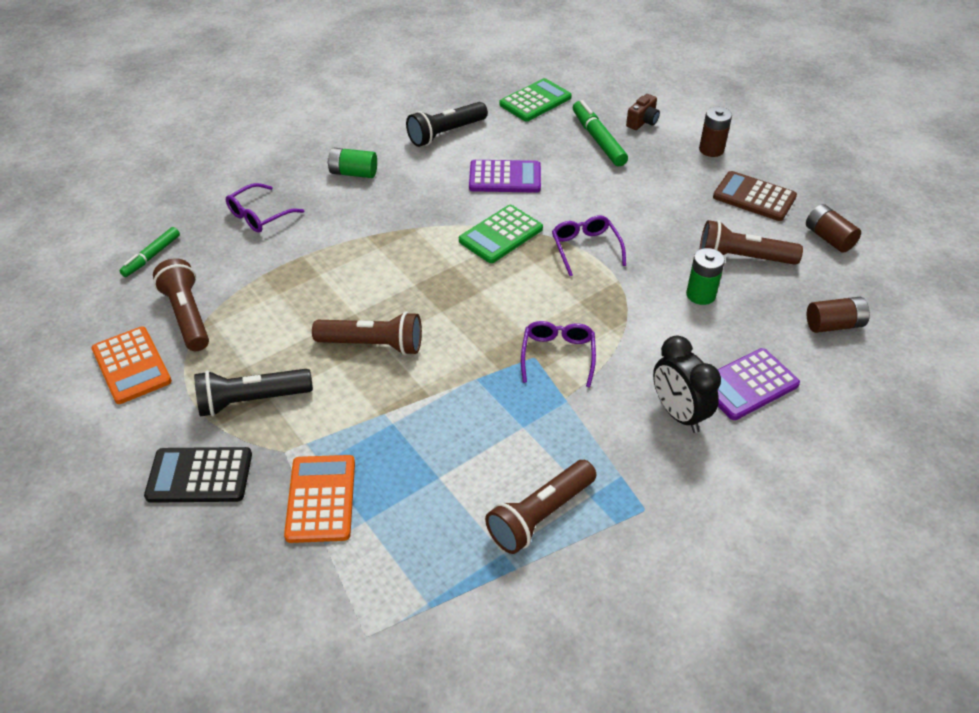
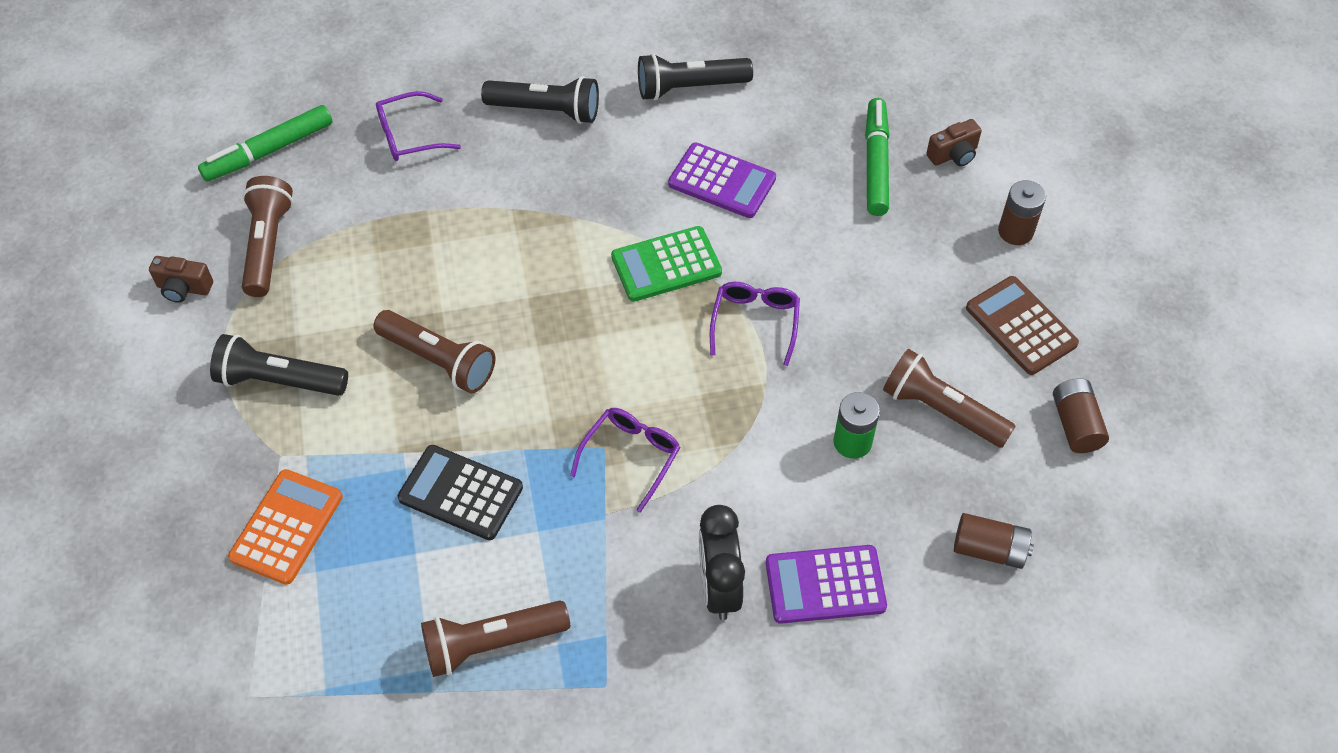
camera: 25 degrees right, 10 degrees up
orange calculator [91,327,172,404] -> brown camera [149,256,213,303]
green marker [120,227,180,277] -> green marker [198,105,332,182], size x1.56
black calculator [144,447,252,503] -> black calculator moved to [398,445,523,540]
green battery [327,148,377,178] -> black flashlight [481,76,599,124]
green calculator [499,78,572,121] -> none

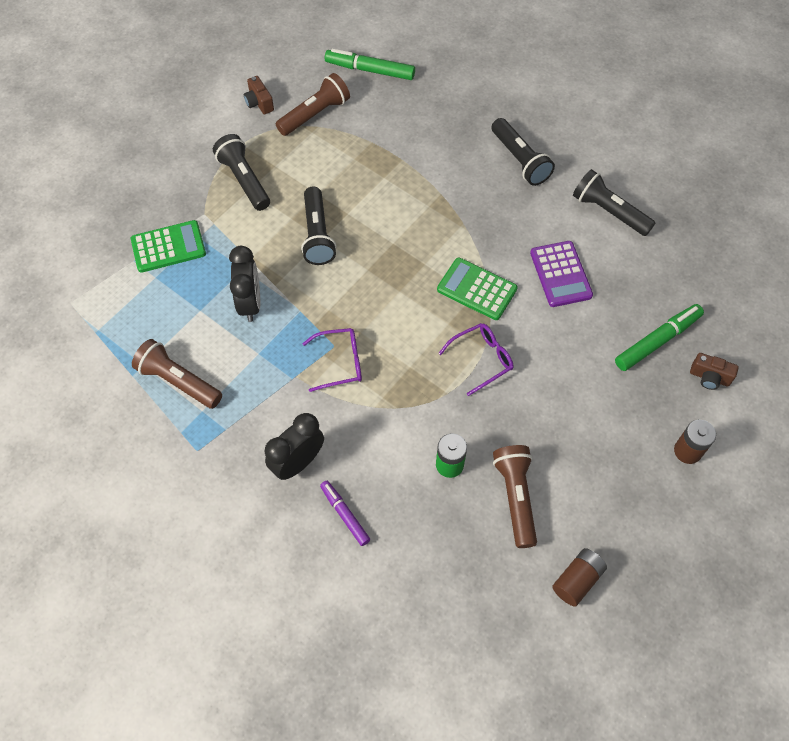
camera: 50 degrees right, 5 degrees up
orange calculator [228,469,343,585] -> green calculator [131,220,206,273]
brown flashlight [373,310,495,393] -> black flashlight [301,186,337,265]
purple glasses [376,91,461,161] -> none
black calculator [398,445,523,540] -> black clock [229,246,260,322]
purple calculator [766,545,887,624] -> purple marker [320,481,370,546]
brown battery [954,513,1034,569] -> none
brown calculator [966,276,1079,375] -> none

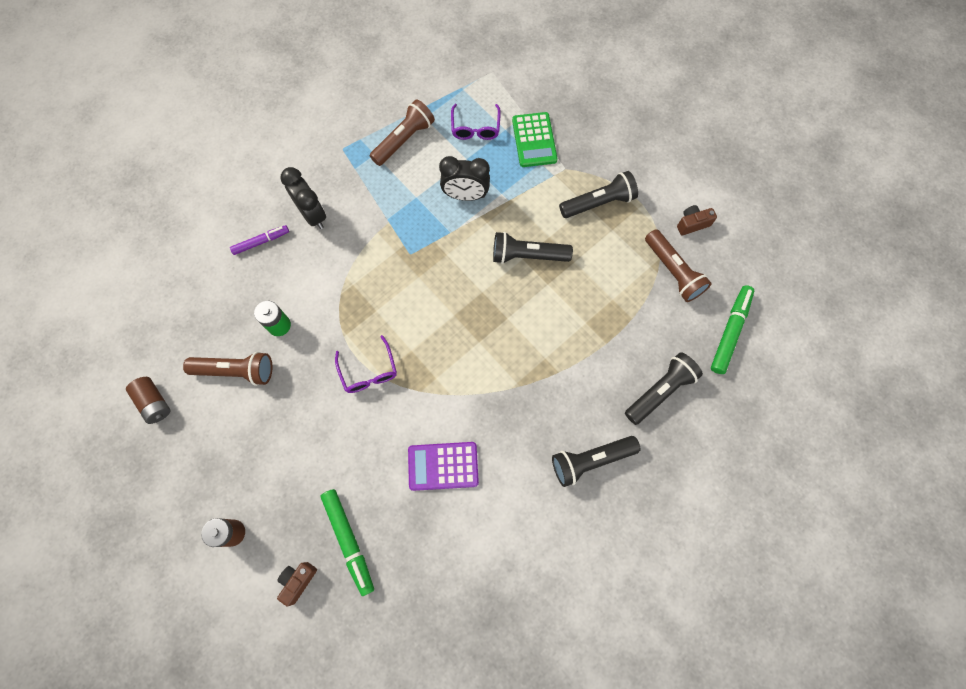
camera: 100 degrees right, 10 degrees up
purple glasses [302,328,362,392] -> purple glasses moved to [451,104,501,140]
green calculator [437,258,518,320] -> none
black flashlight [573,169,655,236] -> black flashlight moved to [625,352,703,425]

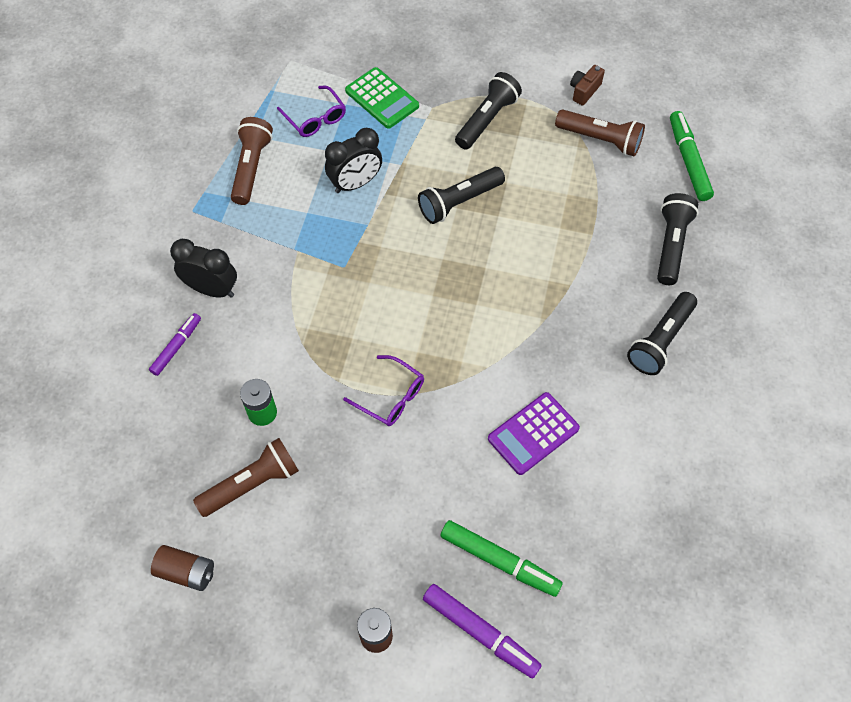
camera: 35 degrees left, 10 degrees down
brown camera [277,562,317,607] -> purple marker [423,584,542,678]

